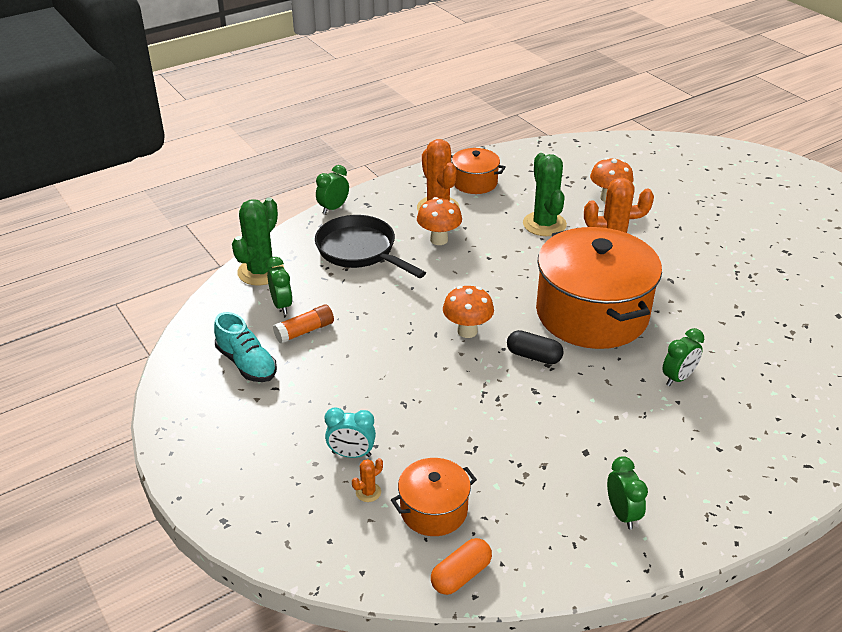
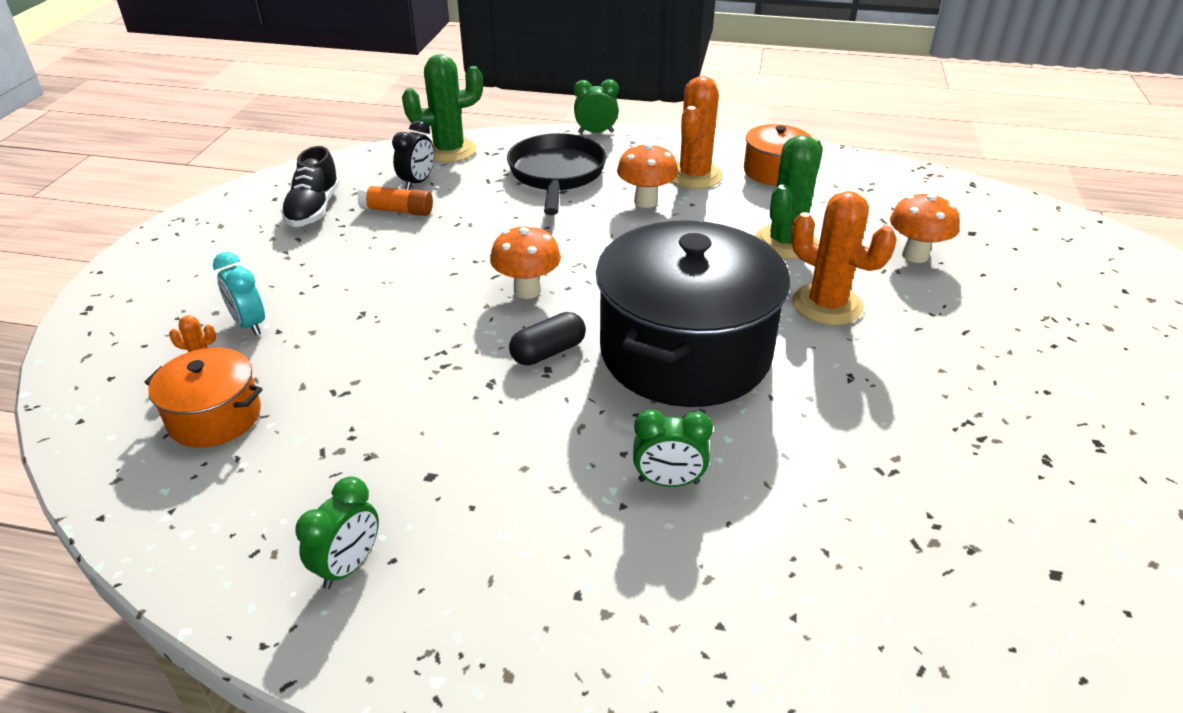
camera: 45 degrees right, 0 degrees up
turquoise shoe [214,312,277,382] -> black shoe [281,146,340,227]
green clock [266,257,293,315] -> black clock [392,120,434,190]
orange capsule [431,538,492,595] -> none
black capsule [507,330,564,364] -> black capsule turned 75 degrees clockwise [509,312,586,366]
orange pot [536,227,662,349] -> black pot [596,220,790,407]

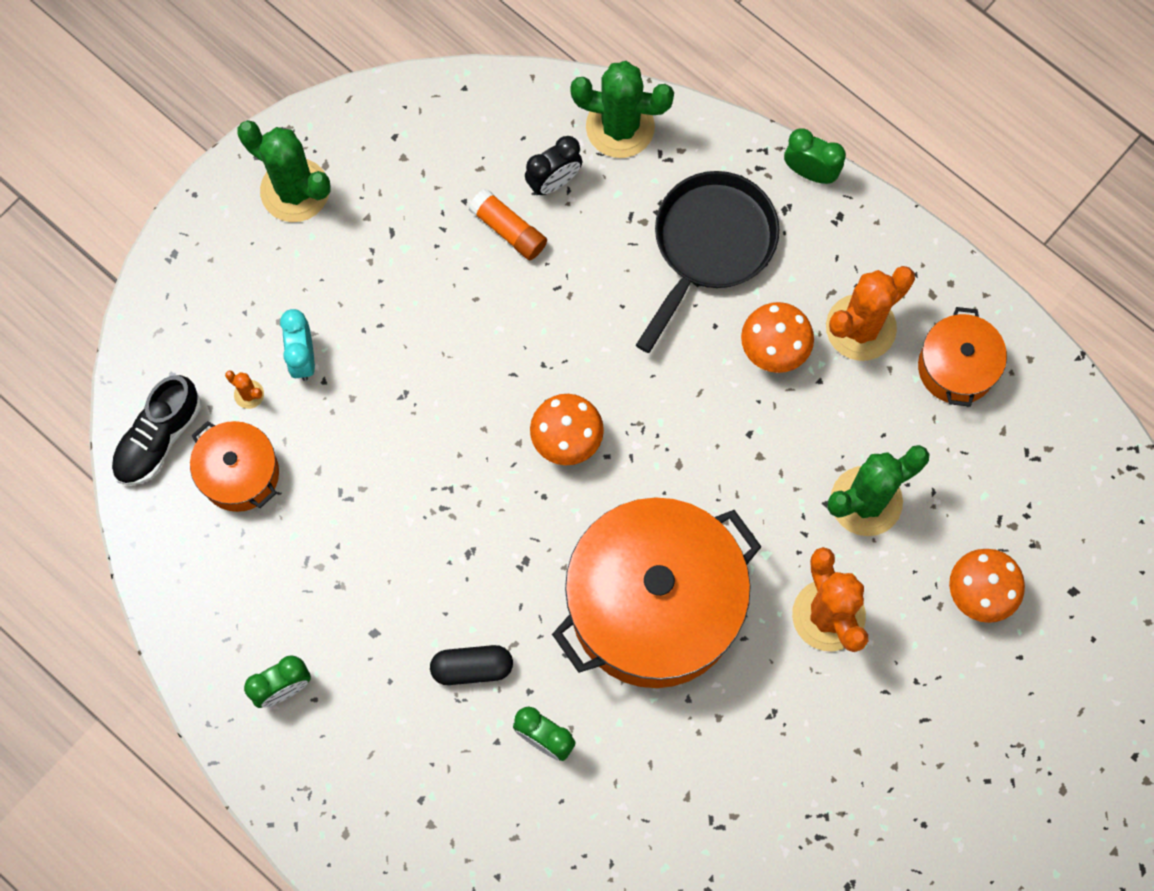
camera: 30 degrees right, 35 degrees up
black shoe [281,146,340,227] -> black shoe moved to [111,375,201,485]
black capsule [509,312,586,366] -> black capsule moved to [430,645,513,685]
black pot [596,220,790,407] -> orange pot [552,497,761,688]
none -> green cactus [237,120,330,222]

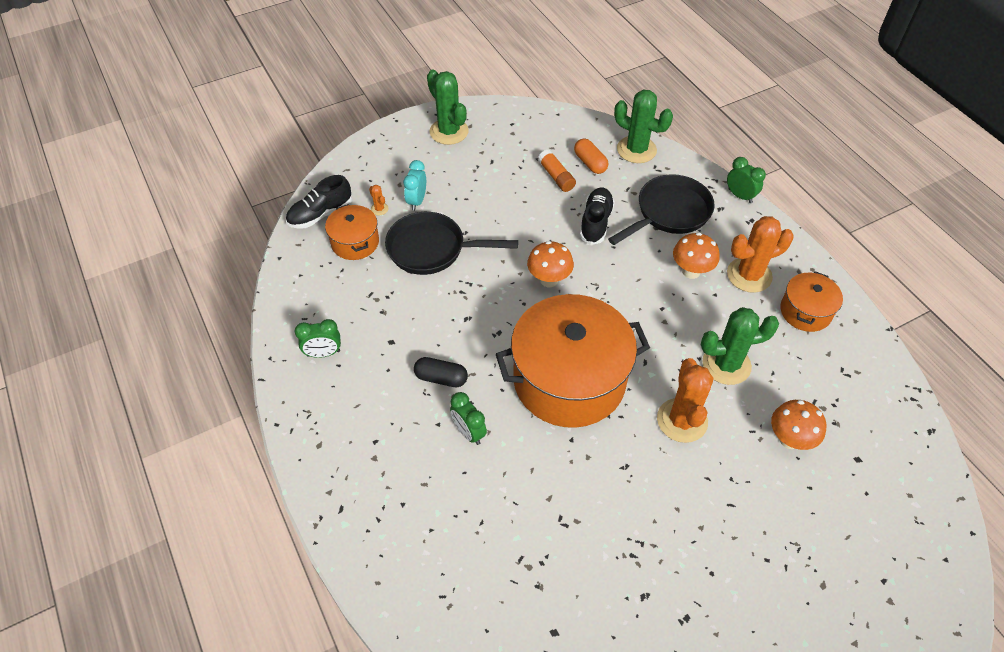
camera: 20 degrees right, 20 degrees down
black clock [525,136,582,195] -> orange capsule [574,138,608,174]
none -> black pan [385,212,518,275]
none -> black shoe [580,188,615,245]

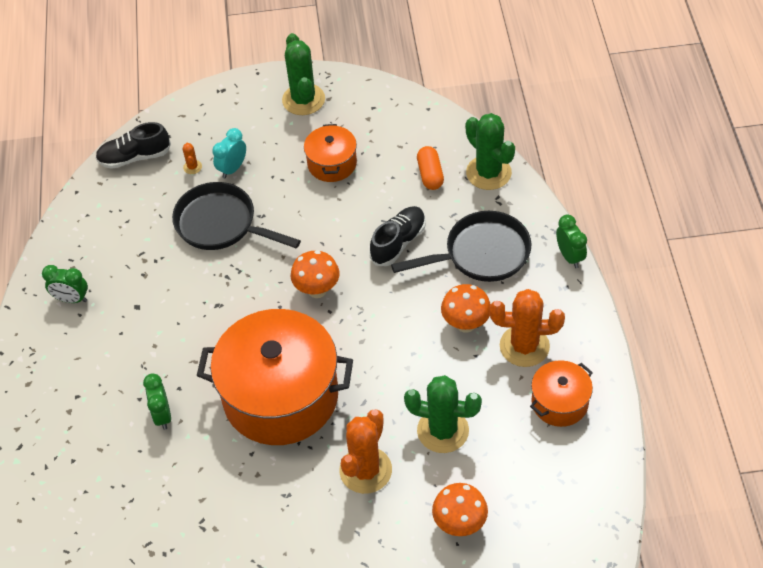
camera: 25 degrees right, 0 degrees up
orange pot [325,204,379,260] -> orange pot moved to [304,124,357,182]
black capsule [414,357,468,387] -> none
orange glue stick [538,150,576,192] -> none

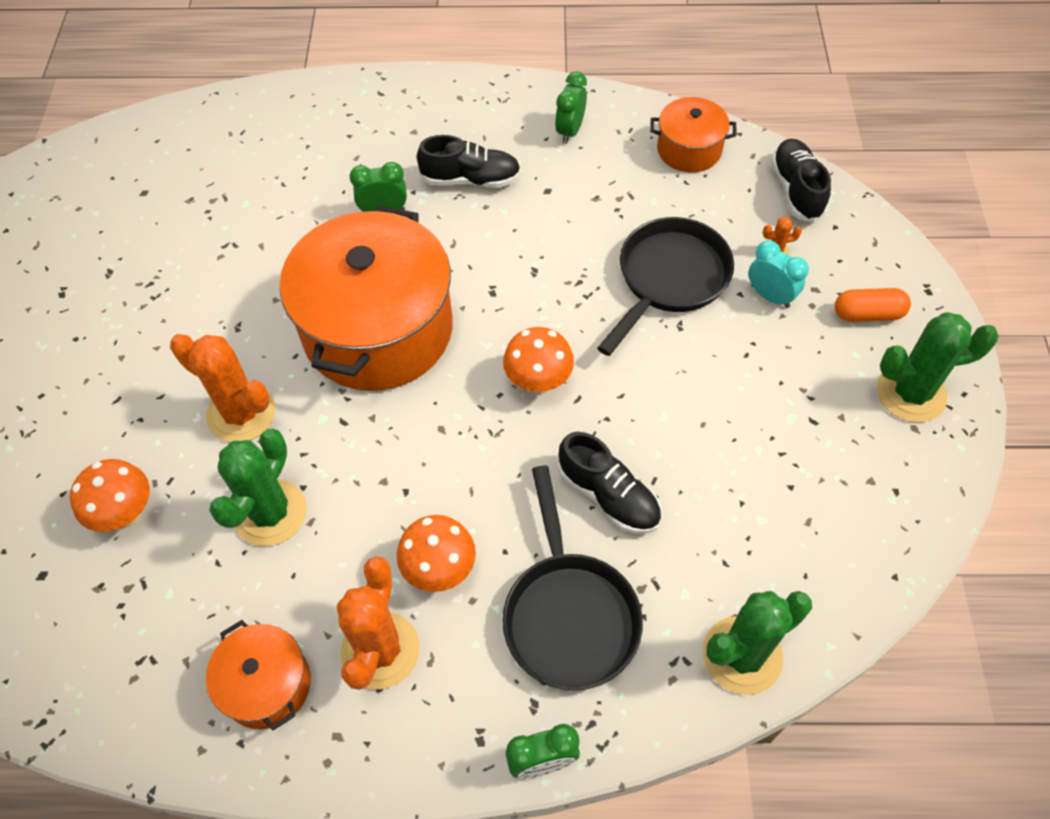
camera: 95 degrees right, 5 degrees up
orange pot [304,124,357,182] -> orange pot moved to [650,97,737,172]
orange capsule [417,146,444,190] -> orange capsule moved to [835,288,911,322]
none -> black shoe [417,135,521,188]

